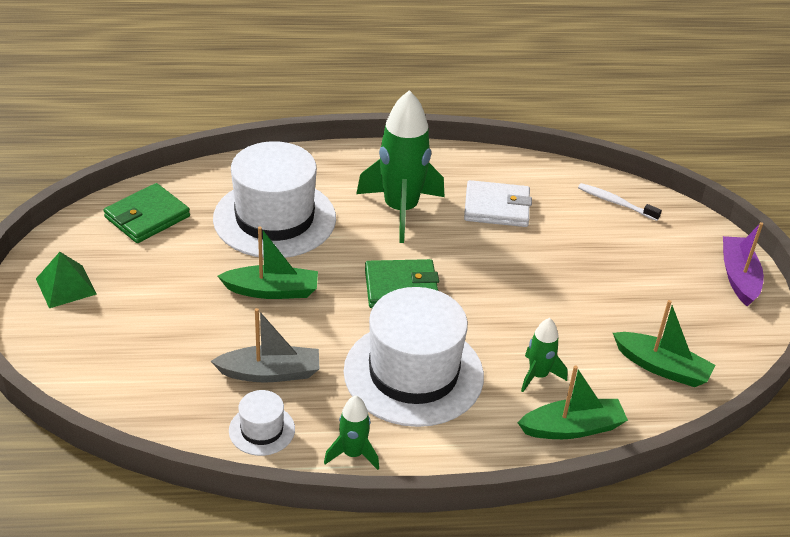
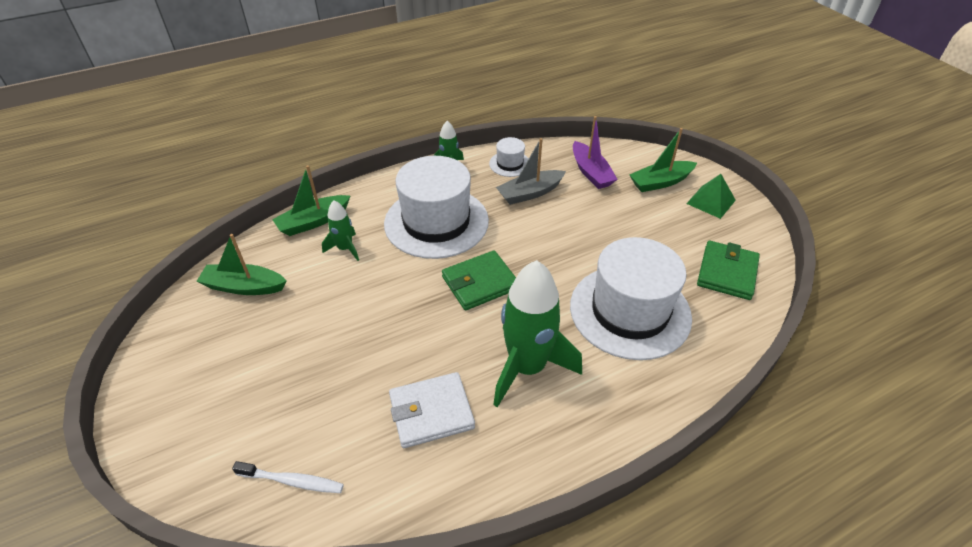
camera: 160 degrees right, 5 degrees up
green boat [218,226,318,299] -> green boat moved to [629,128,697,192]
purple boat [723,222,764,307] -> purple boat moved to [573,116,618,189]

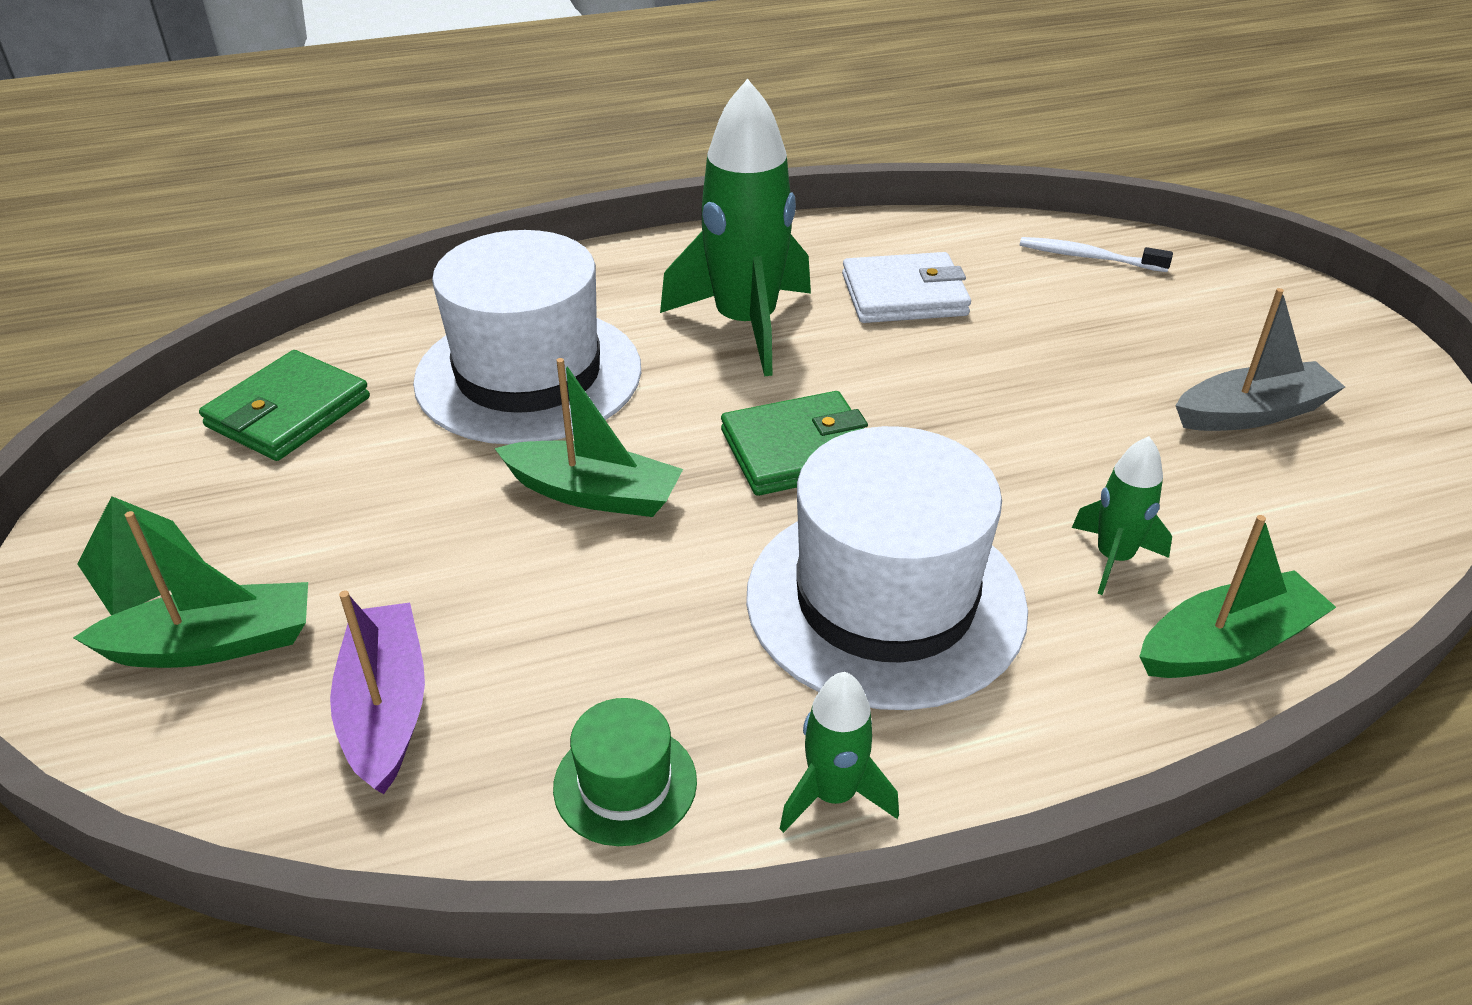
camera: 170 degrees left, 5 degrees down
green boat [197,234,287,295] -> green boat moved to [494,358,683,517]
white hat [489,137,529,177] -> green hat [553,698,697,846]
grey boat [496,138,566,205] -> grey boat moved to [1175,288,1345,431]

